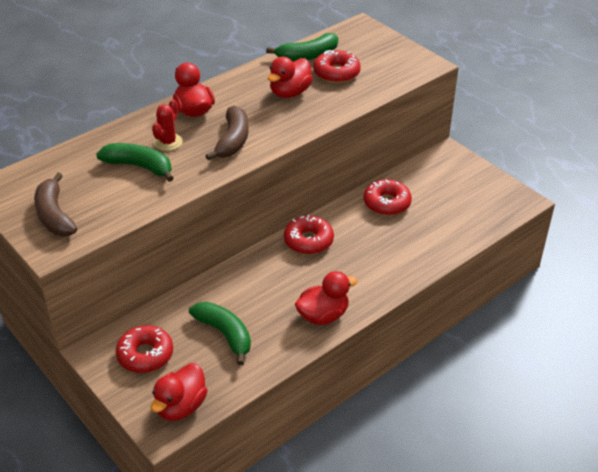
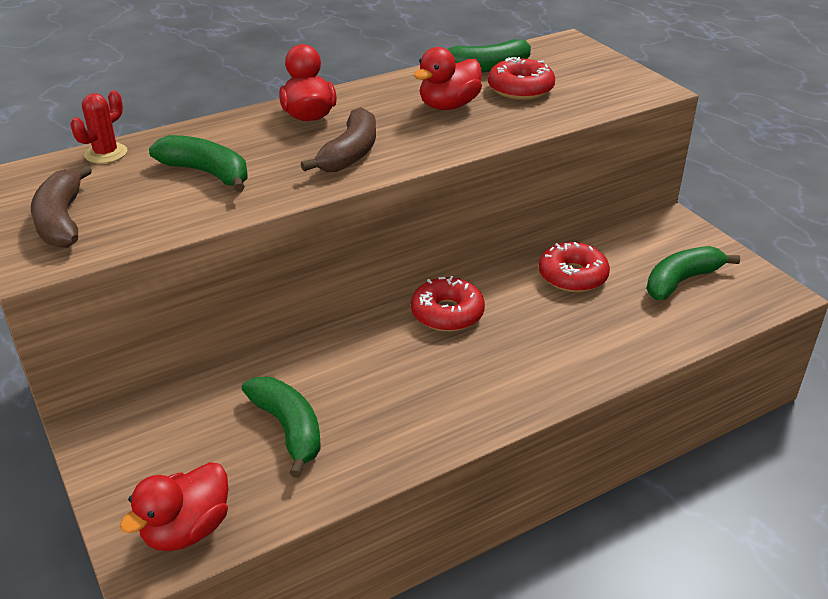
camera: 10 degrees right, 5 degrees down
red donut [116,325,173,373] -> none
red cactus [152,99,183,151] -> red cactus moved to [70,90,127,164]
red duck [295,271,357,325] -> none
none -> green banana [647,246,740,300]

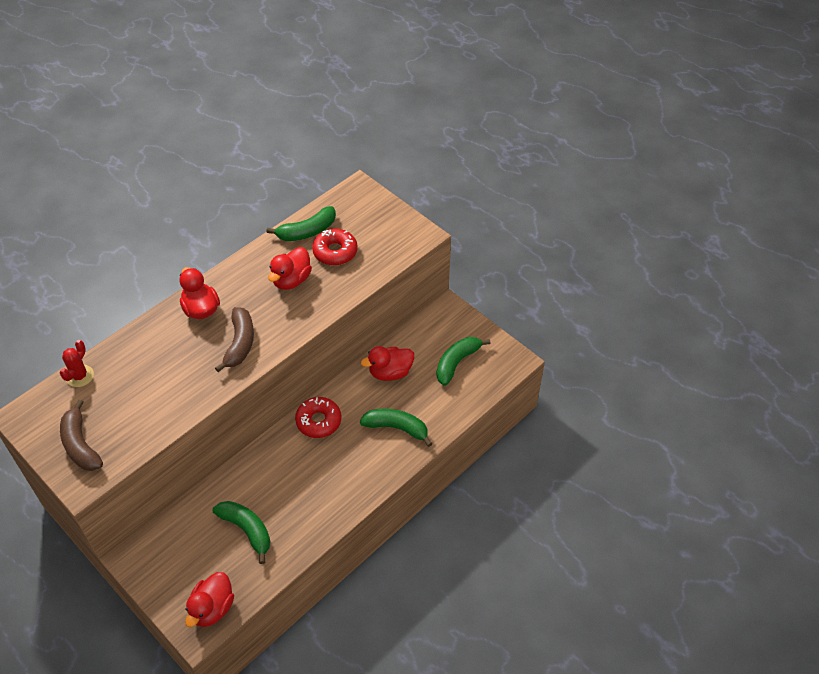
camera: 15 degrees left, 15 degrees up
green banana [149,135,248,192] -> green banana moved to [360,408,433,447]
red donut [539,242,610,292] -> red duck [361,346,414,381]

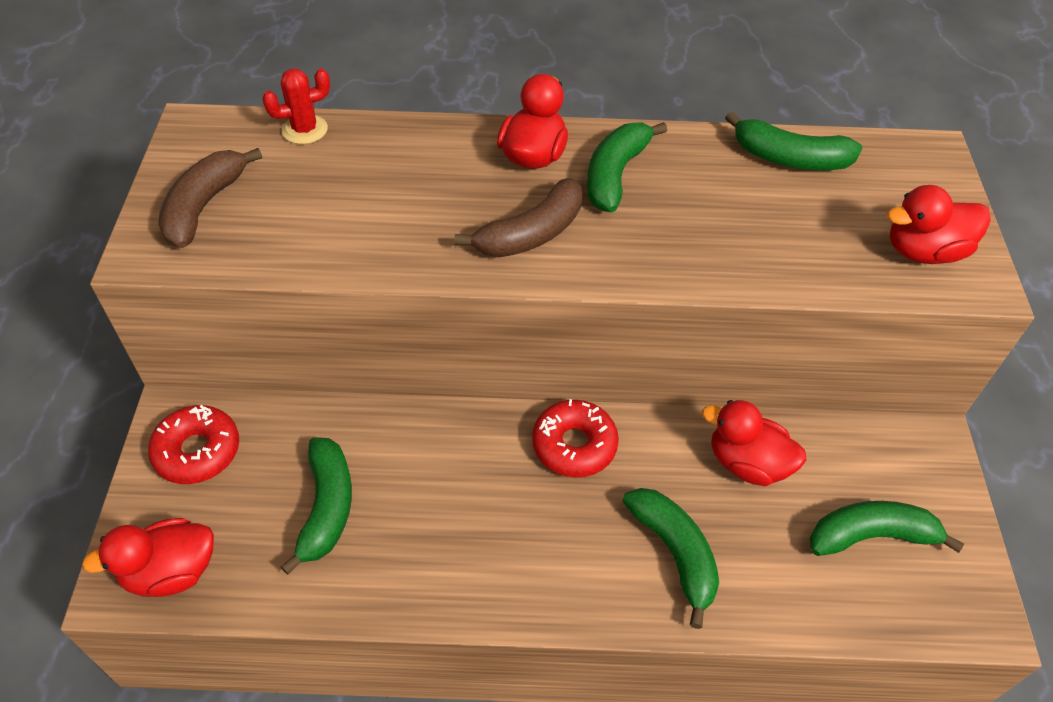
camera: 45 degrees right, 0 degrees up
red duck [268,247,312,290] -> red duck moved to [887,185,991,264]
red donut [312,229,358,266] -> red donut moved to [148,405,239,484]
none -> green banana [587,122,667,212]

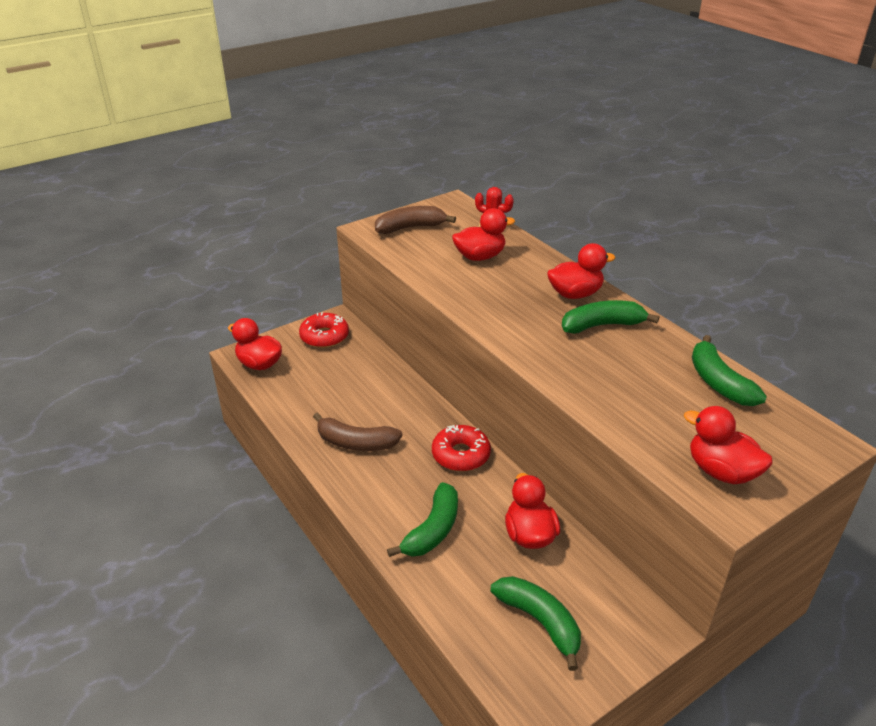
camera: 55 degrees right, 15 degrees down
green banana [281,437,352,575] -> none
brown banana [455,178,582,257] -> brown banana moved to [313,412,402,451]
none -> red duck [452,208,515,261]

